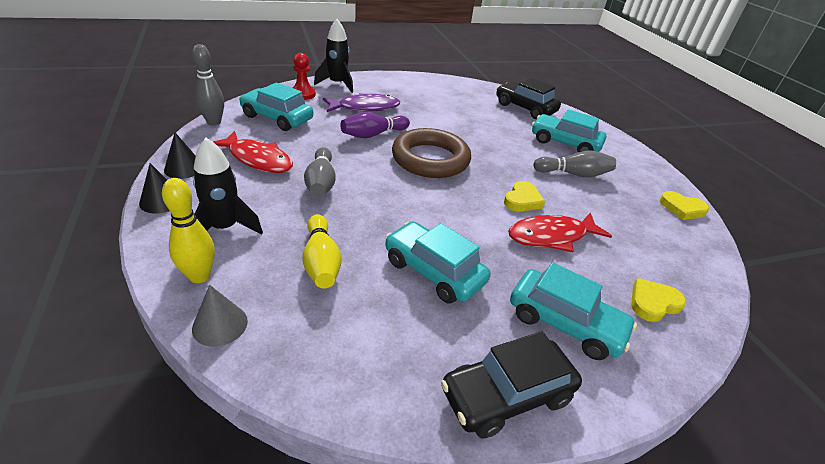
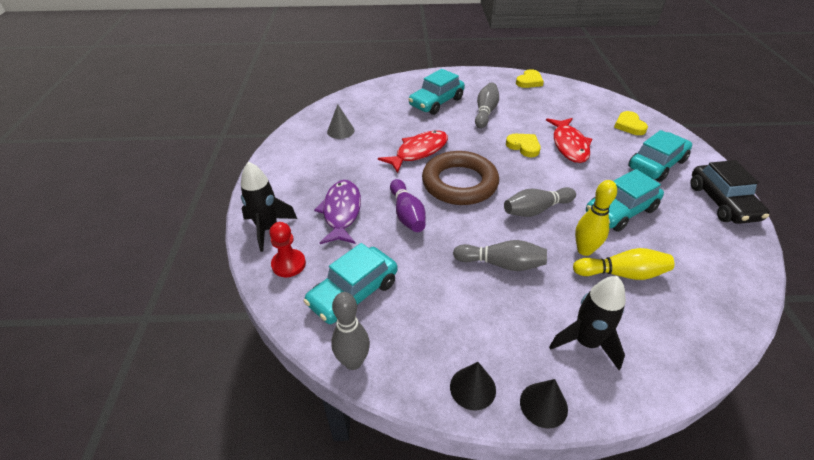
camera: 70 degrees left, 5 degrees up
yellow bowling pin [162,178,215,283] -> yellow bowling pin moved to [575,180,617,256]
grey cone [192,285,248,347] -> grey cone moved to [327,104,355,139]
red fish [212,131,293,173] -> red fish moved to [378,131,448,173]
black car [496,78,561,119] -> none
none -> grey bowling pin [504,187,576,217]

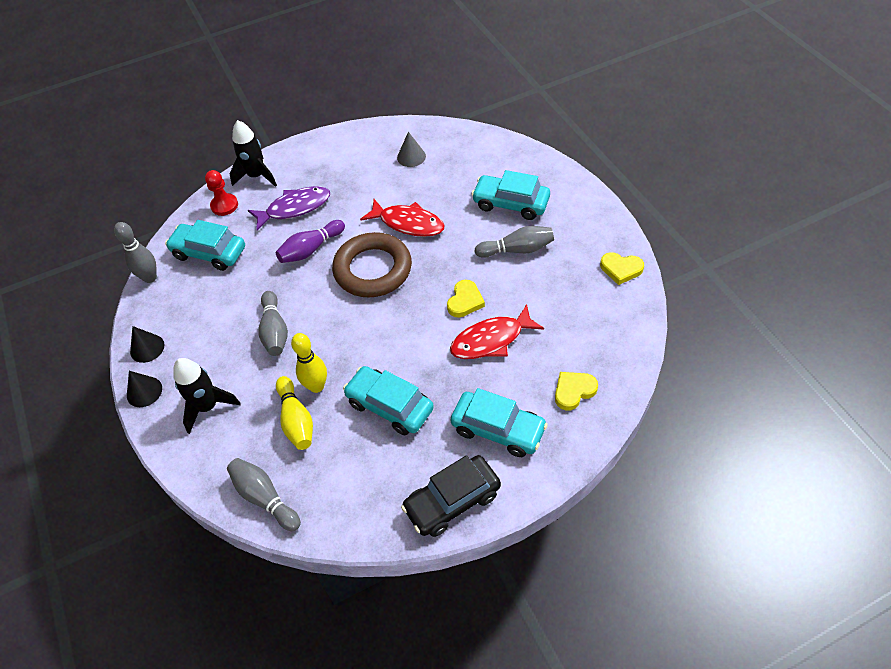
camera: 70 degrees right, 10 degrees up
grey bowling pin [504,187,576,217] -> grey bowling pin moved to [227,458,301,531]

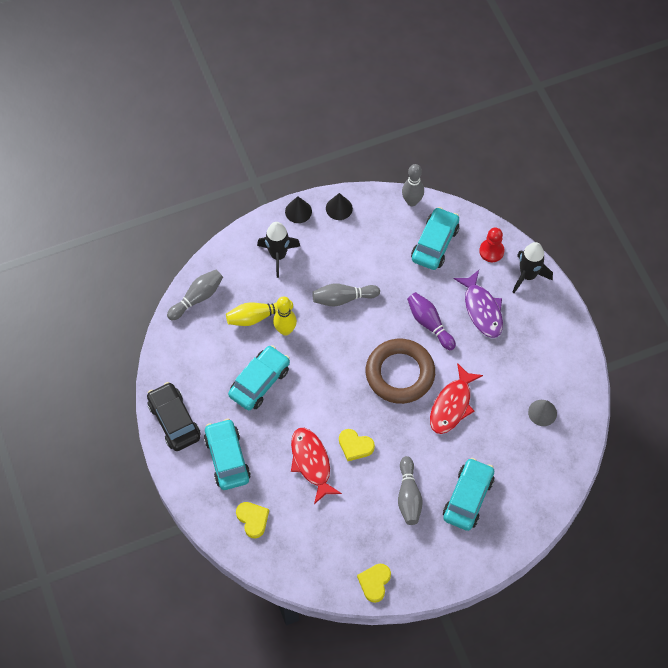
camera: 90 degrees right, 10 degrees up
turquoise car [451,388,548,457] -> turquoise car turned 135 degrees clockwise [204,419,251,490]

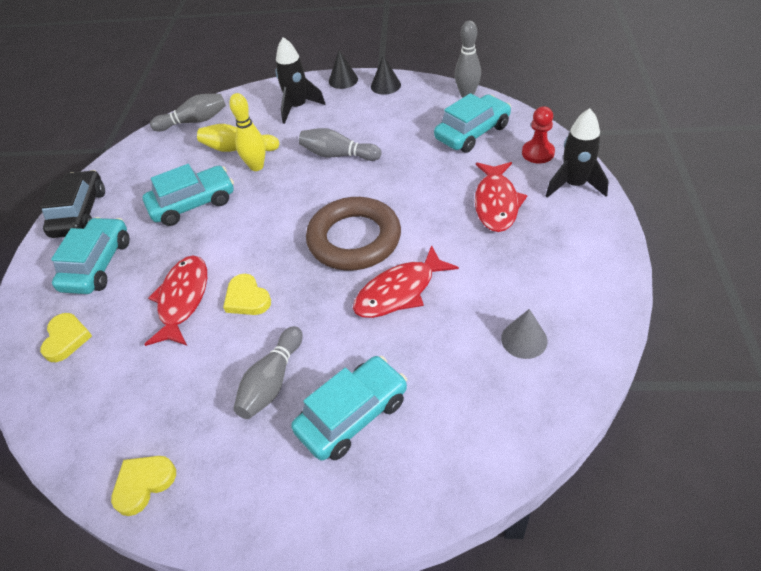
camera: 30 degrees right, 15 degrees down
purple bowling pin [407,292,456,350] -> none
purple fish [454,270,503,338] -> red fish [475,162,527,232]

